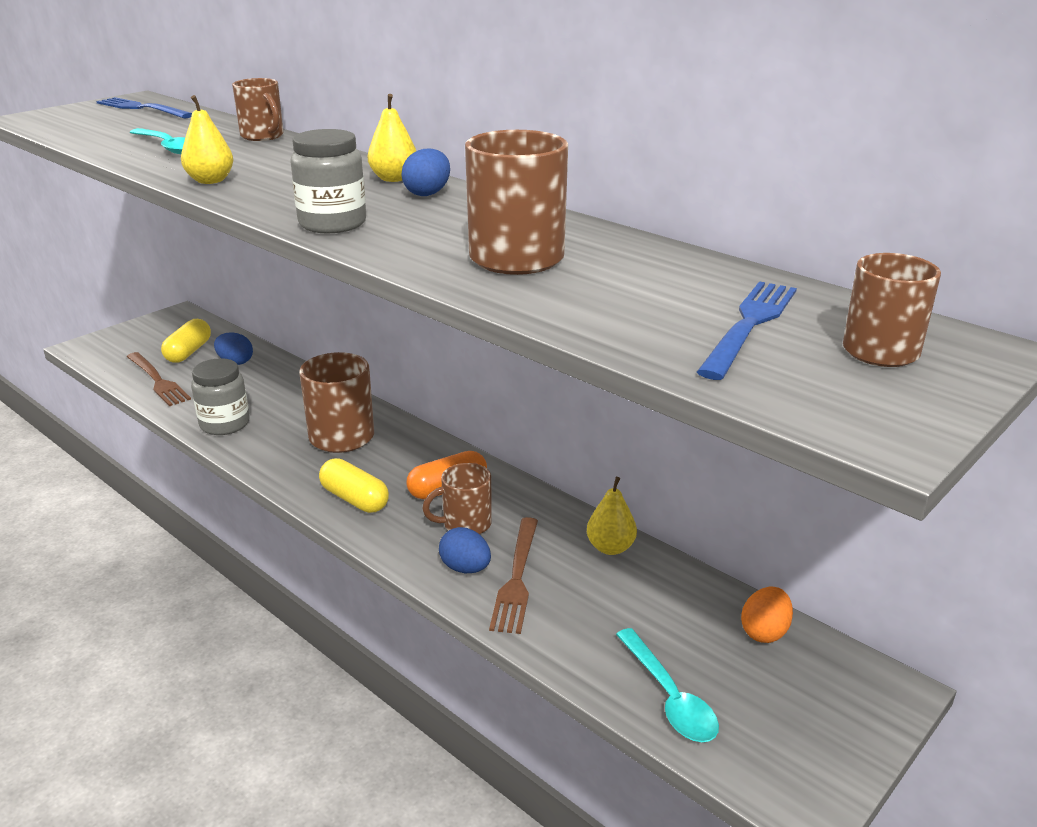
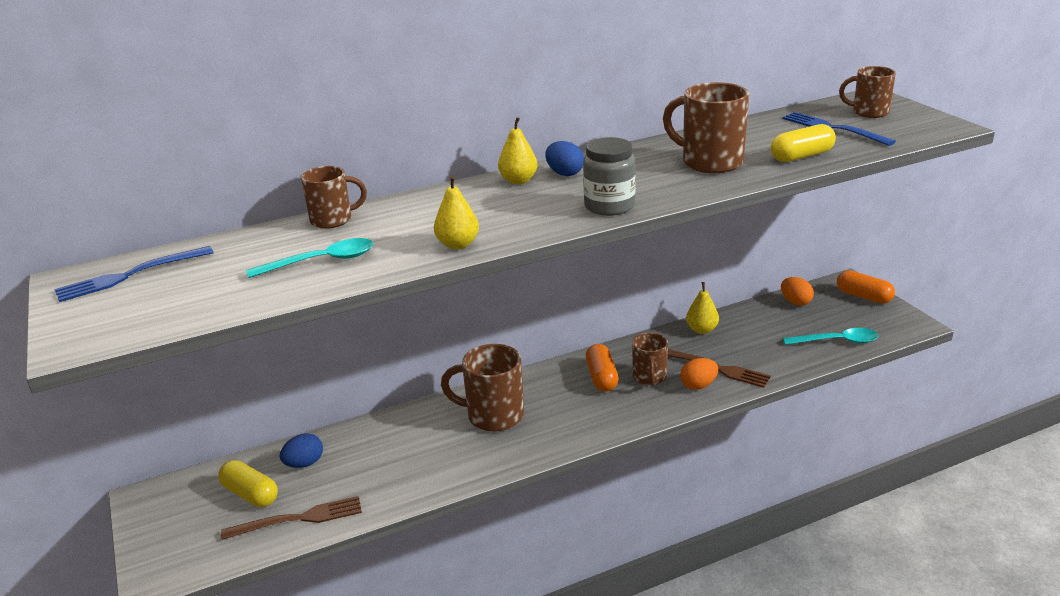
camera: 65 degrees left, 0 degrees up
grey jar [191,358,250,435] -> none
yellow capsule [319,458,389,513] -> yellow capsule moved to [771,124,836,162]
blue egg [439,527,491,573] -> orange egg [680,358,718,390]
none -> orange capsule [837,270,895,304]

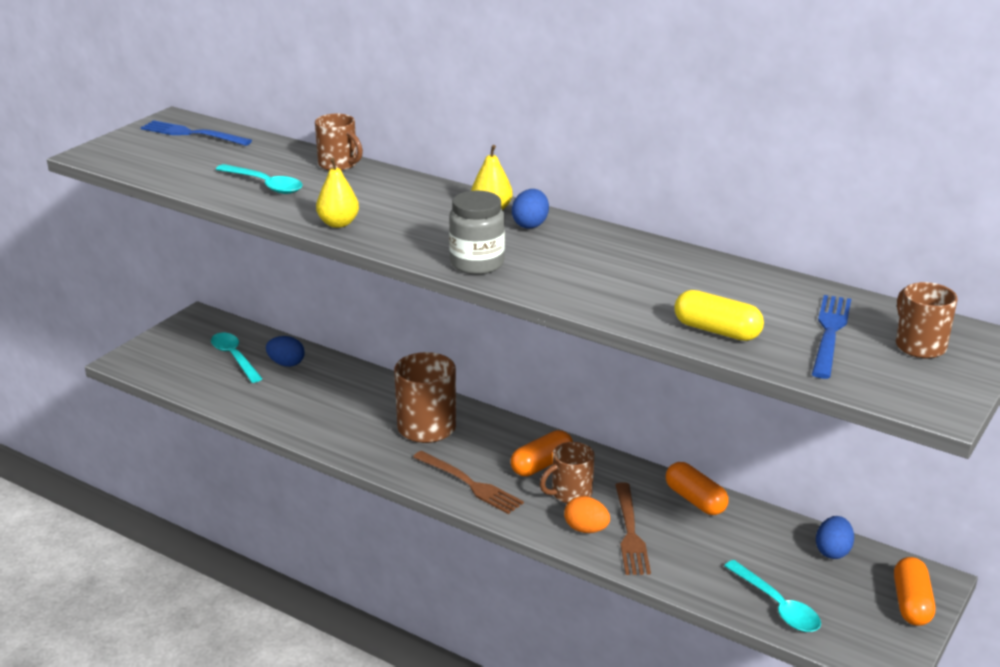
camera: 55 degrees right, 0 degrees up
yellow capsule [218,460,278,507] -> turquoise spoon [211,333,263,383]
brown fork [221,496,362,540] -> brown fork moved to [413,451,524,514]
brown mug [663,82,749,173] -> none
yellow pear [686,282,719,334] -> orange capsule [666,462,728,515]
orange egg [781,277,814,306] -> blue egg [816,516,854,559]

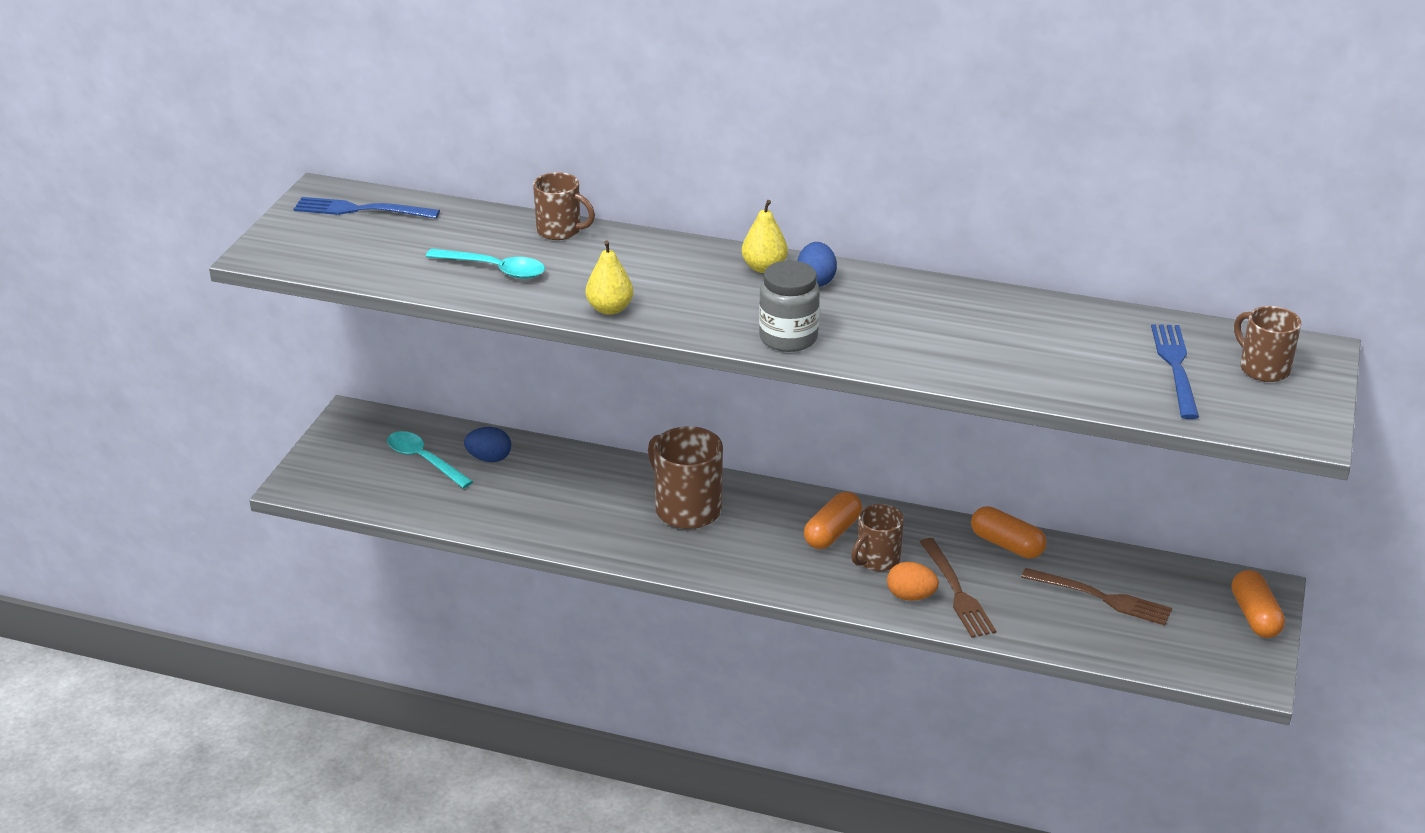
camera: 15 degrees left, 5 degrees up
brown fork [413,451,524,514] -> brown fork moved to [1021,568,1172,625]
yellow capsule [675,290,764,341] -> none
turquoise spoon [724,560,821,632] -> none
blue egg [816,516,854,559] -> none

